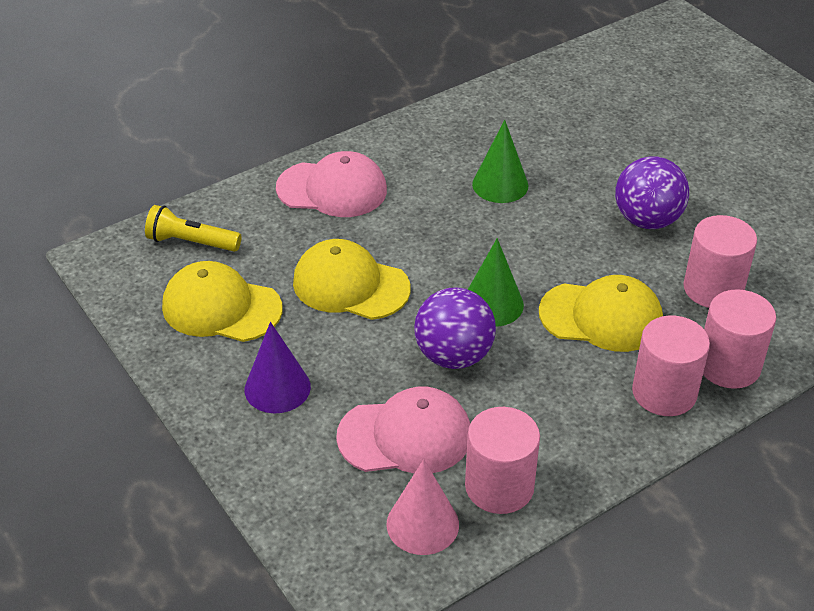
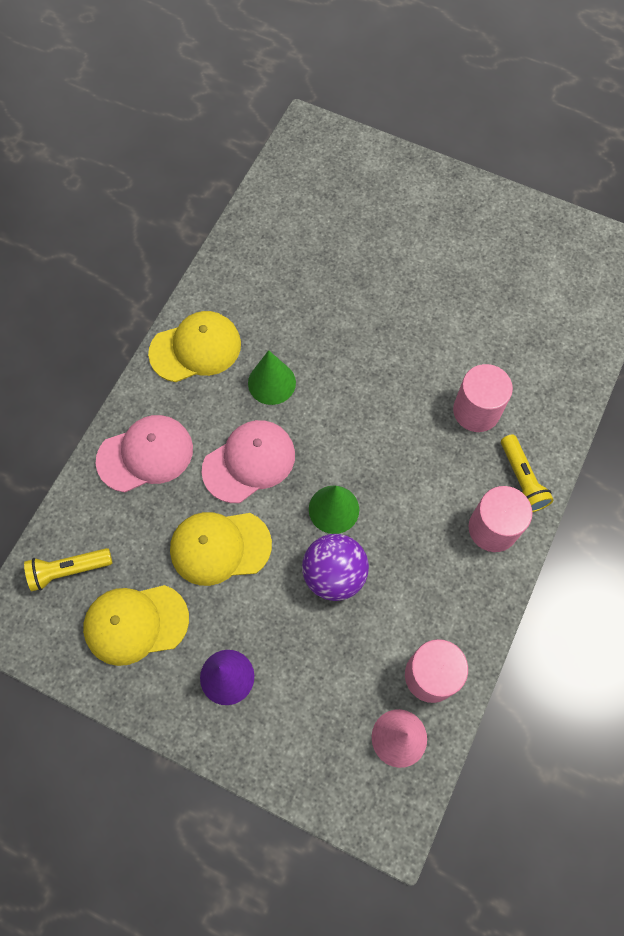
camera: 30 degrees left, 25 degrees up
pink cap [336,386,470,473] -> pink cap moved to [202,420,295,503]
yellow cap [539,275,663,352] -> yellow cap moved to [148,311,241,382]
purple ball [615,156,689,229] -> none
pink cylinder [703,289,776,389] -> yellow flashlight [501,434,554,512]

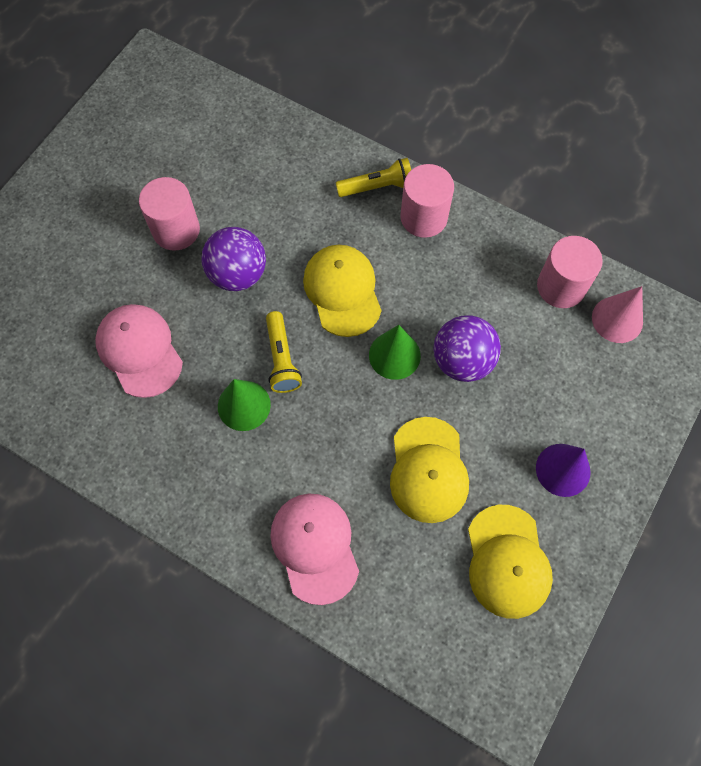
camera: 85 degrees left, 0 degrees up
yellow flashlight [24,548,112,591] -> yellow flashlight moved to [266,311,302,393]
yellow cap [148,311,241,382] -> yellow cap moved to [303,245,382,337]
pink cap [202,420,295,503] -> pink cap moved to [95,304,183,398]
pink cylinder [453,364,513,432] -> pink cylinder moved to [139,177,200,251]
none -> purple ball [201,227,266,291]

